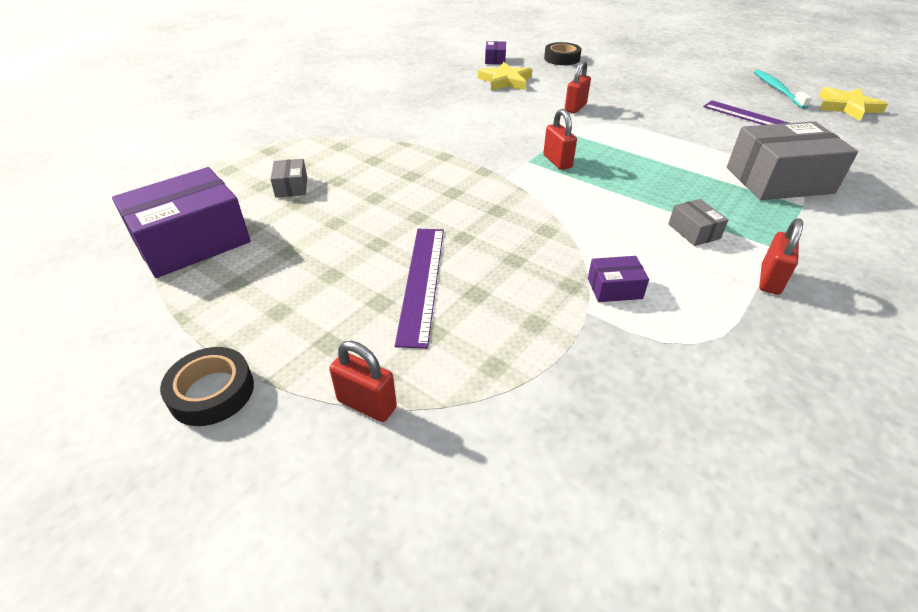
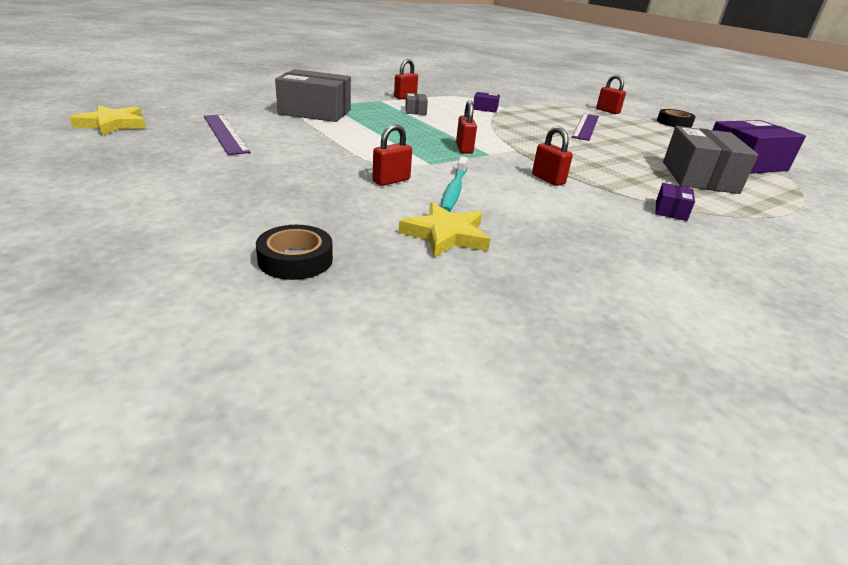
camera: 165 degrees left, 10 degrees down
grey box [270,159,307,198] -> grey box [663,126,758,194], size x2.23
purple box [485,41,506,64] -> purple box moved to [656,183,695,221]
turquoise toothbrush [754,70,812,109] -> turquoise toothbrush moved to [441,156,468,212]
none -> red padlock [532,127,573,186]

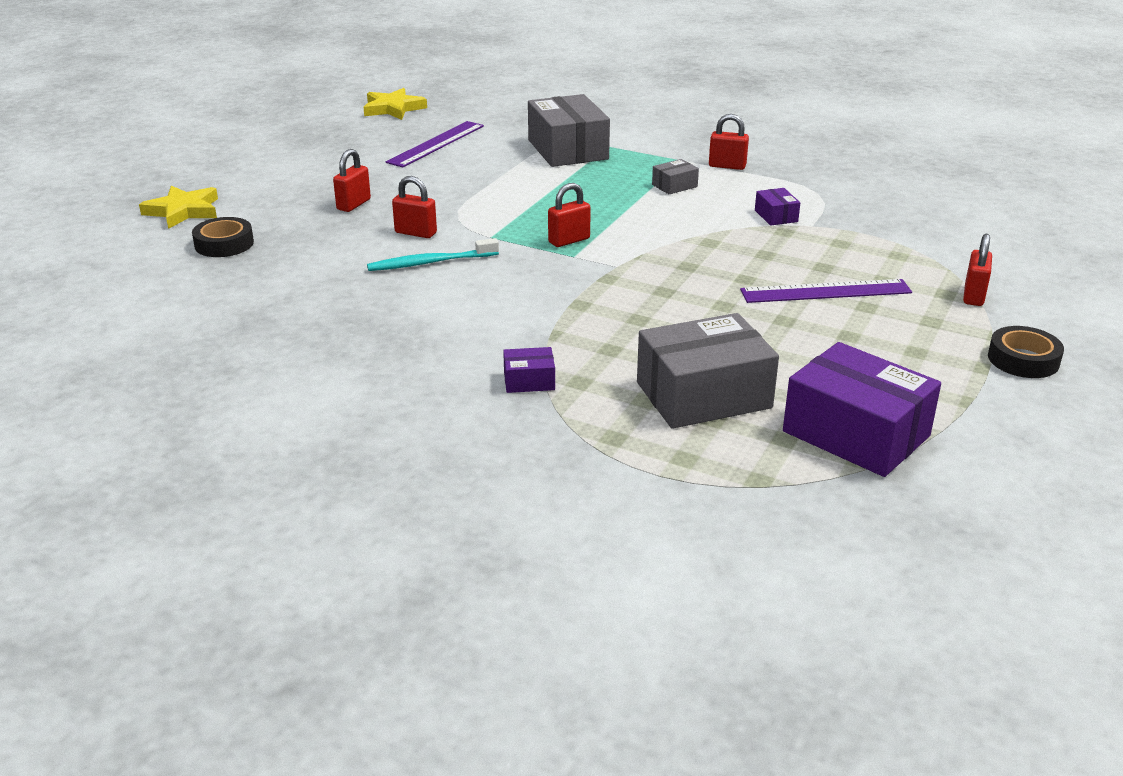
camera: 65 degrees right, 0 degrees up
yellow star [398,202,490,258] -> yellow star moved to [139,186,218,229]
red padlock [532,127,573,186] -> red padlock moved to [333,149,371,212]

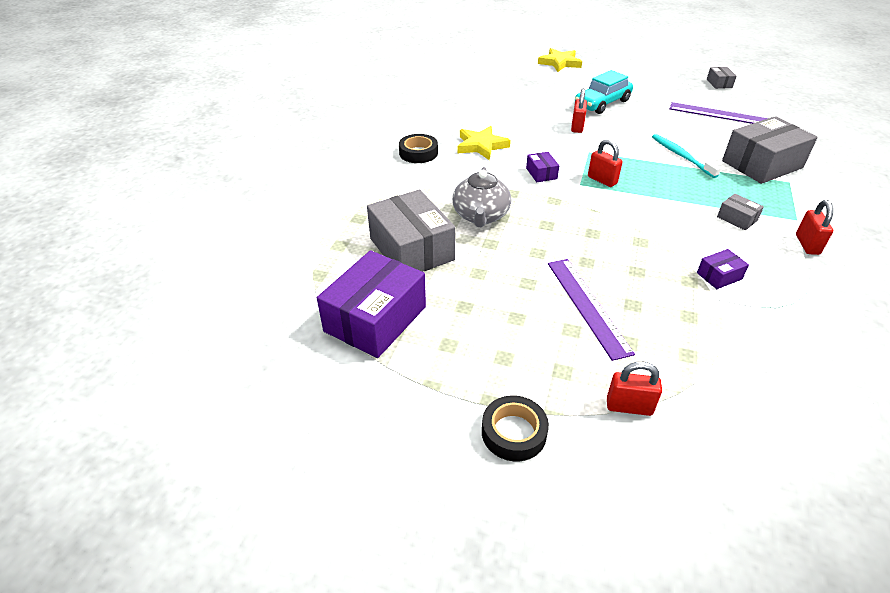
camera: 80 degrees right, 10 degrees up
black tape [192,217,254,257] -> black tape moved to [399,134,438,163]
red padlock [333,149,371,212] -> turquoise car [575,70,633,114]
yellow star [363,88,427,120] -> yellow star moved to [457,126,511,160]
turquoise toothbrush [367,238,499,271] -> turquoise toothbrush moved to [652,134,721,178]
purple box [503,347,555,393] -> purple box moved to [526,152,559,182]
none -> grey teapot [452,167,511,227]
none -> grey box [707,67,737,89]

